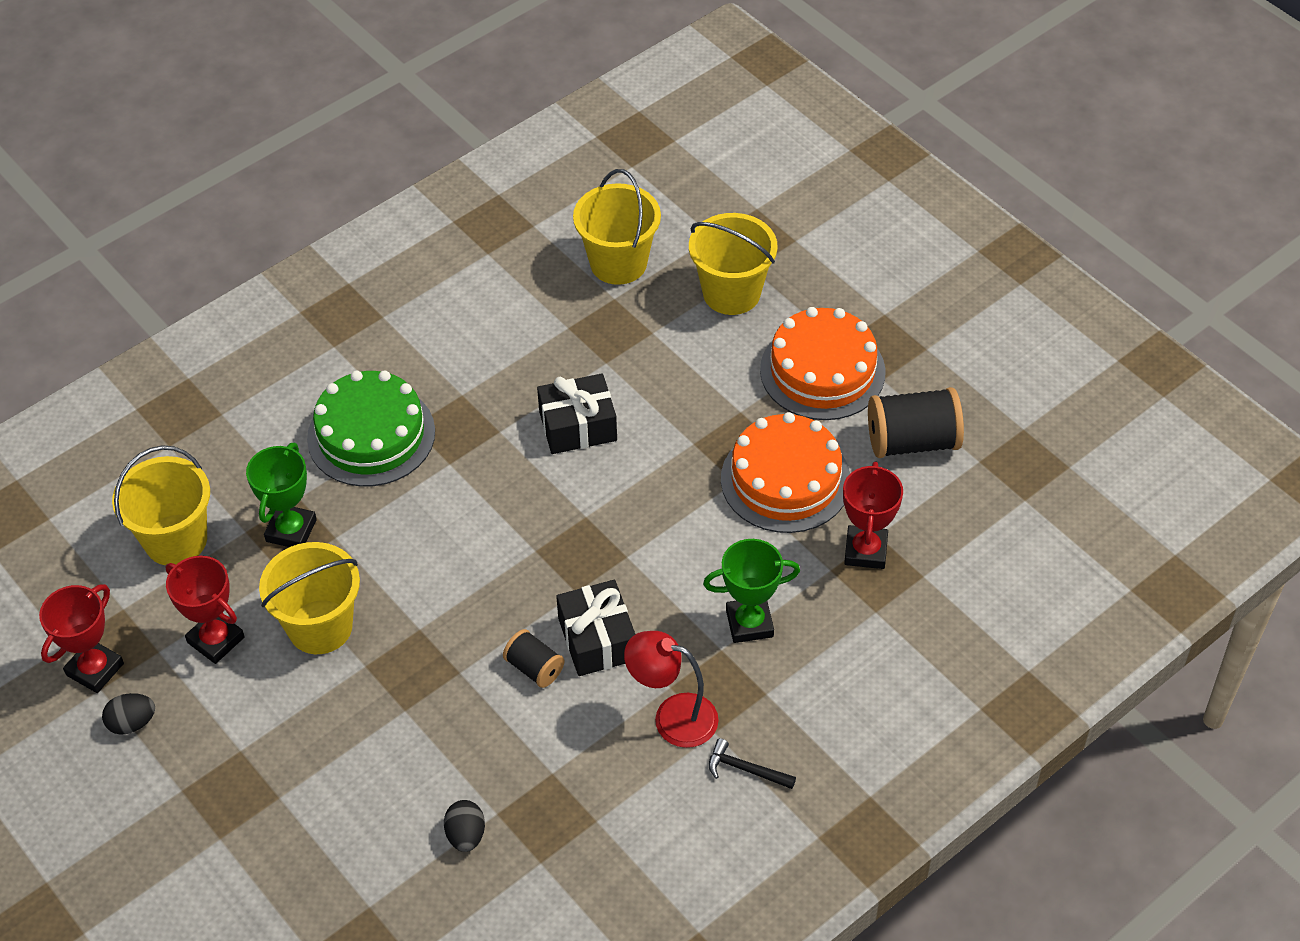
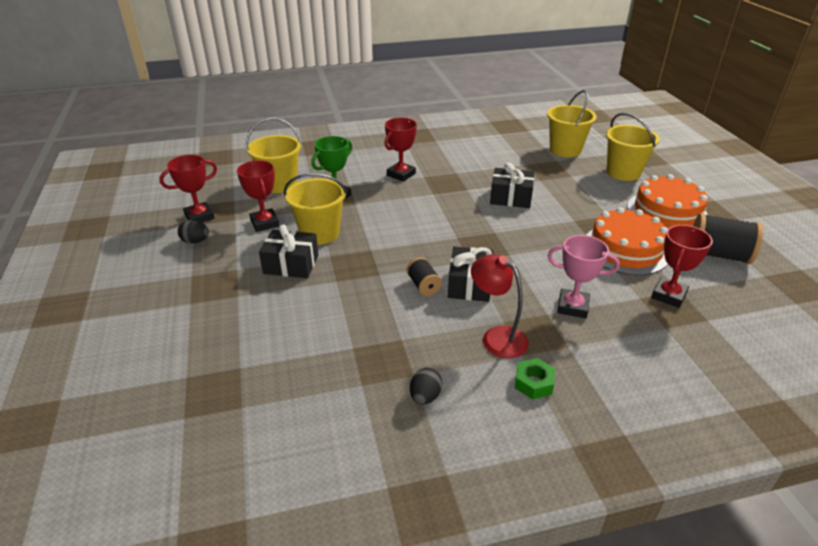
camera: 25 degrees right, 15 degrees down
green cake [307,370,435,487] -> red trophy [385,118,417,182]
black egg [444,800,485,852] -> black egg moved to [410,368,442,405]
green trophy [703,539,800,643] -> pink trophy [548,235,620,318]
black hammer [709,738,796,789] -> green nut [515,358,555,400]
none -> black gift [259,225,318,278]

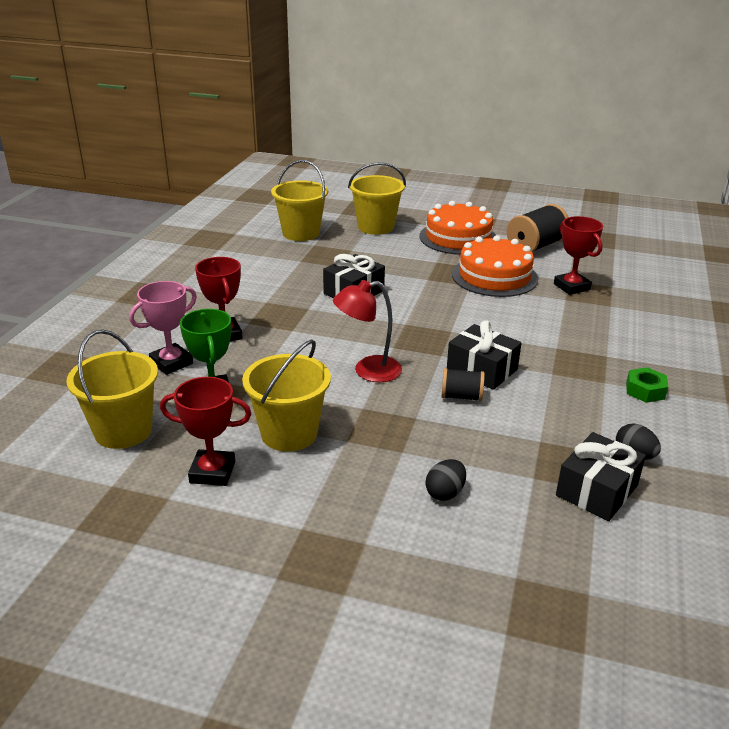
camera: 60 degrees left, 5 degrees down
red trophy [160,155,217,223] -> none
black egg [178,220,209,244] -> black egg moved to [426,459,466,501]
black gift [259,225,318,278] -> black gift moved to [556,432,646,521]
red lamp [471,254,529,358] -> red lamp moved to [333,280,402,382]
pink trophy [548,235,620,318] -> pink trophy moved to [129,281,197,375]

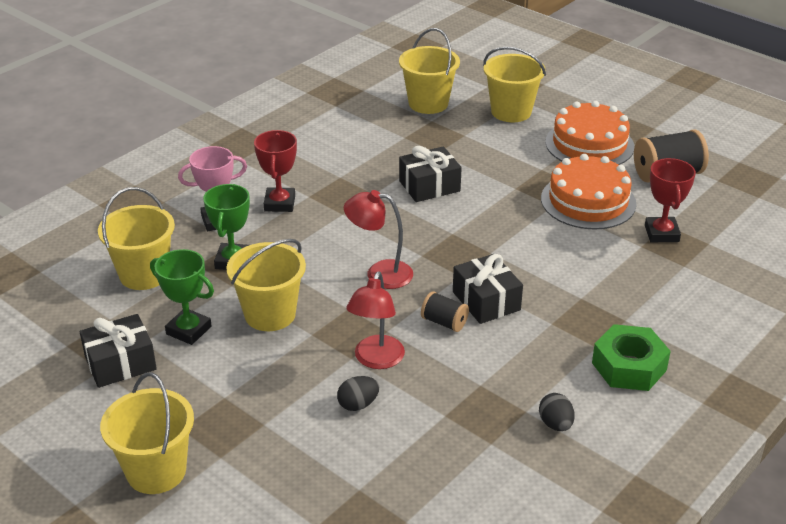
camera: 25 degrees right, 5 degrees up
red trophy [160,377,251,486] -> green trophy [150,249,214,345]
black gift [556,432,646,521] -> black gift moved to [80,314,157,388]
green nut [626,367,668,403] -> green nut [592,324,671,391], size x1.69
none -> yellow bucket [100,372,194,494]
none -> red lamp [346,272,405,369]

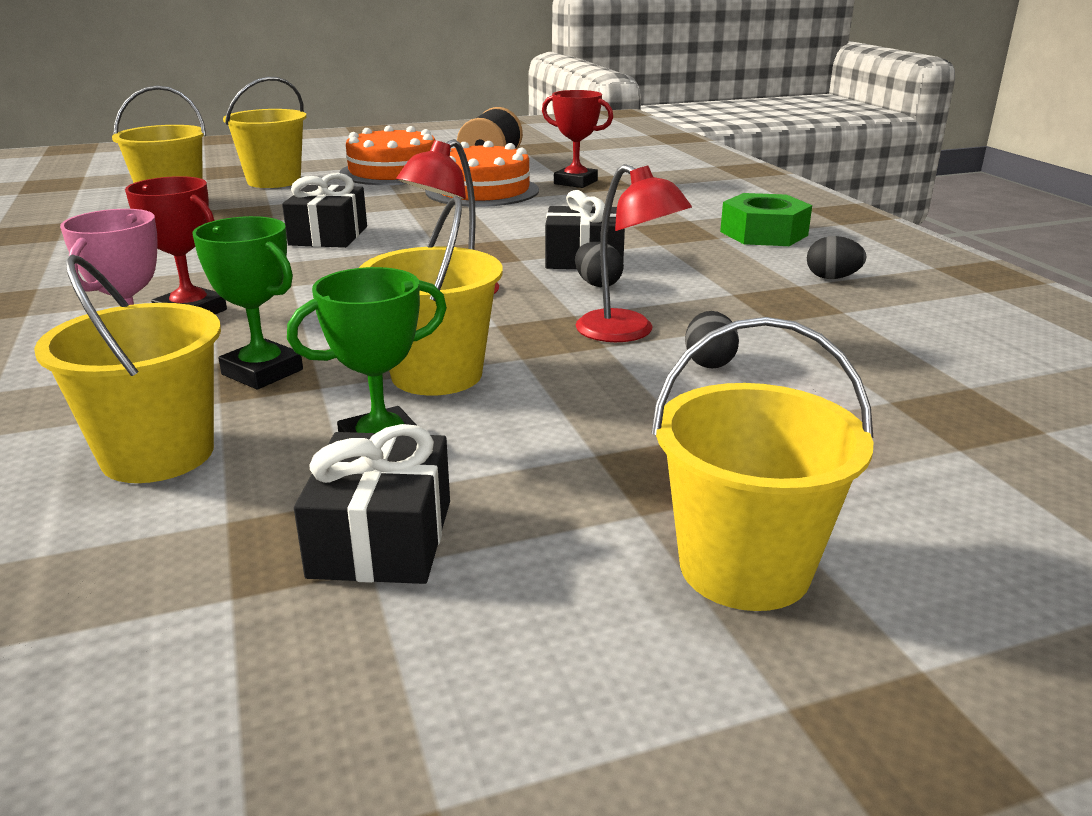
camera: 60 degrees left, 10 degrees down
black spool [421,291,469,332] -> black egg [575,242,624,287]

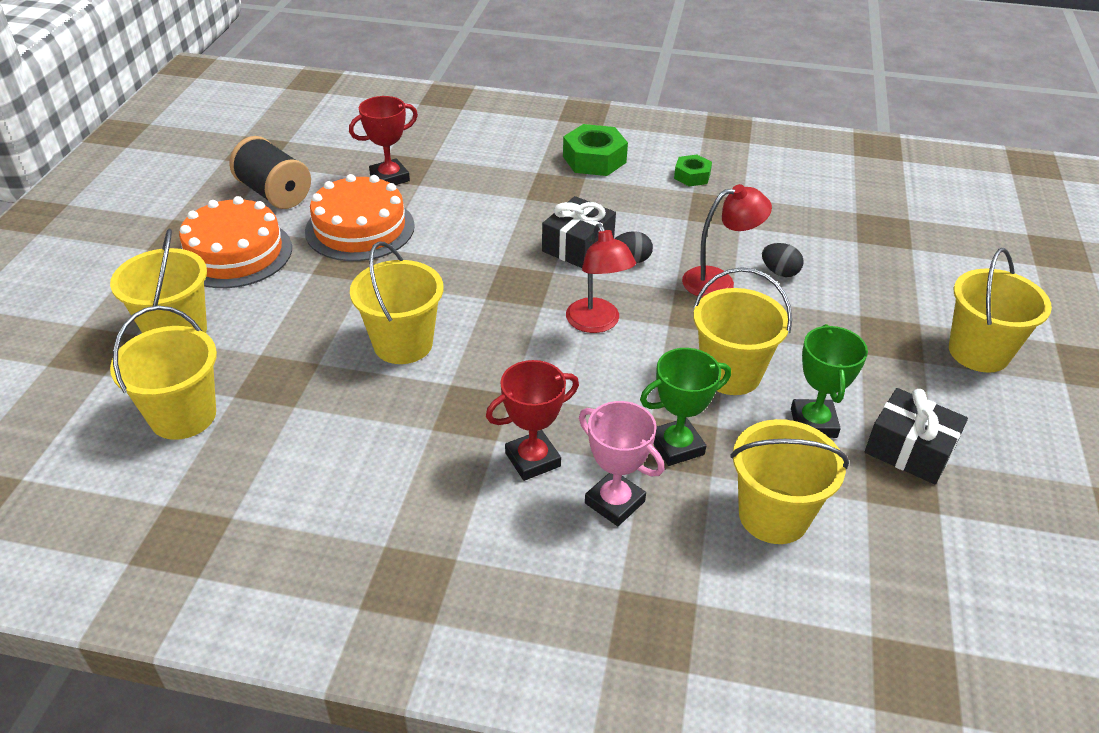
camera: 60 degrees left, 15 degrees up
black gift [282,173,367,248] -> yellow bucket [350,241,443,364]
black egg [807,236,866,279] -> green nut [674,155,712,187]

